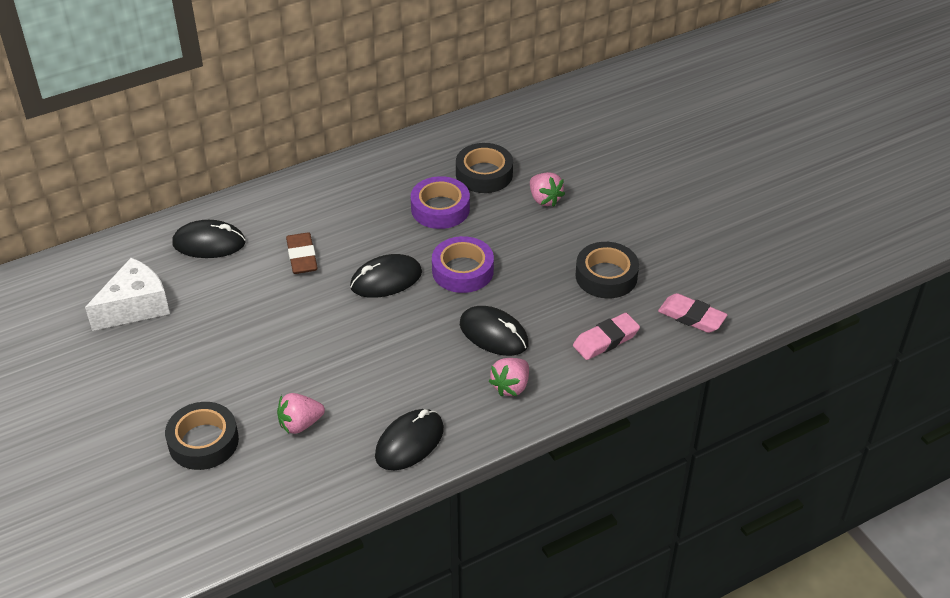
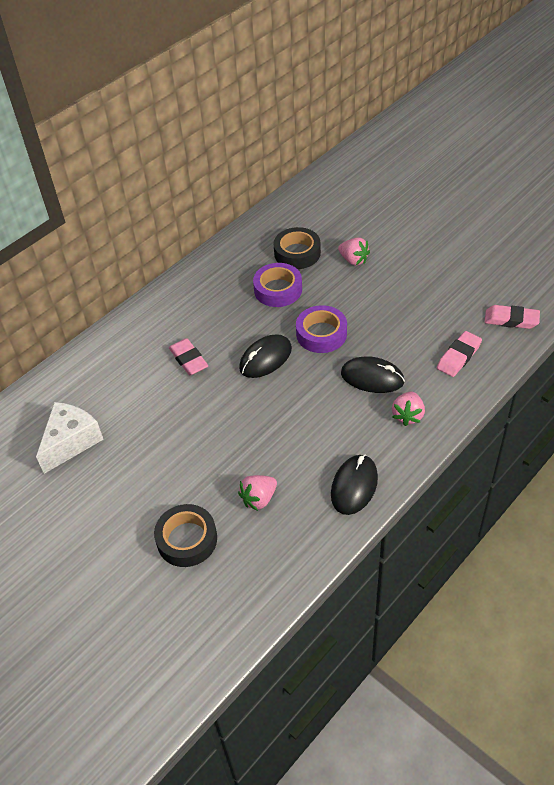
camera: 15 degrees left, 5 degrees up
black mouse [172,220,246,258] -> none
brown eraser [286,232,318,274] -> pink eraser [169,338,208,375]
black tape [576,242,639,298] -> none

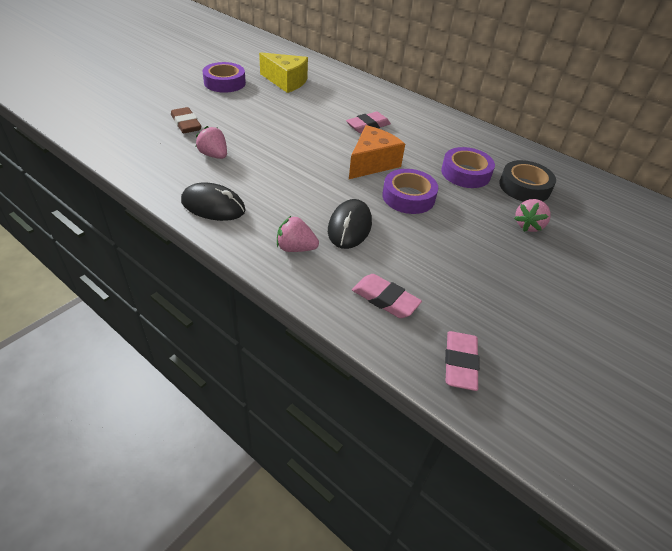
camera: 80 degrees right, 5 degrees down
white cheese [36,402,104,474] -> yellow cheese [259,52,308,93]
black tape [154,504,217,567] -> brown eraser [171,107,201,133]
black mouse [239,334,292,378] -> orange cheese [349,125,405,179]
none -> purple tape [202,62,246,93]

